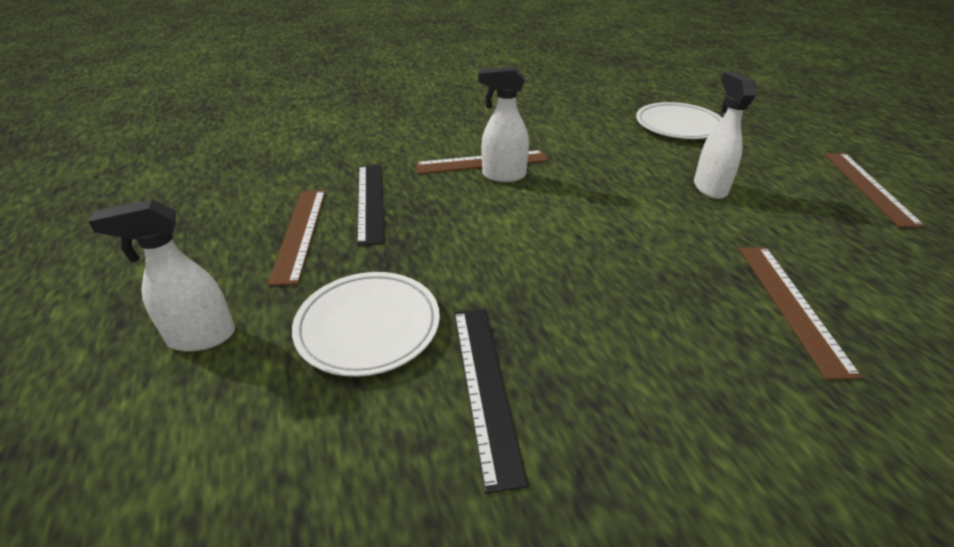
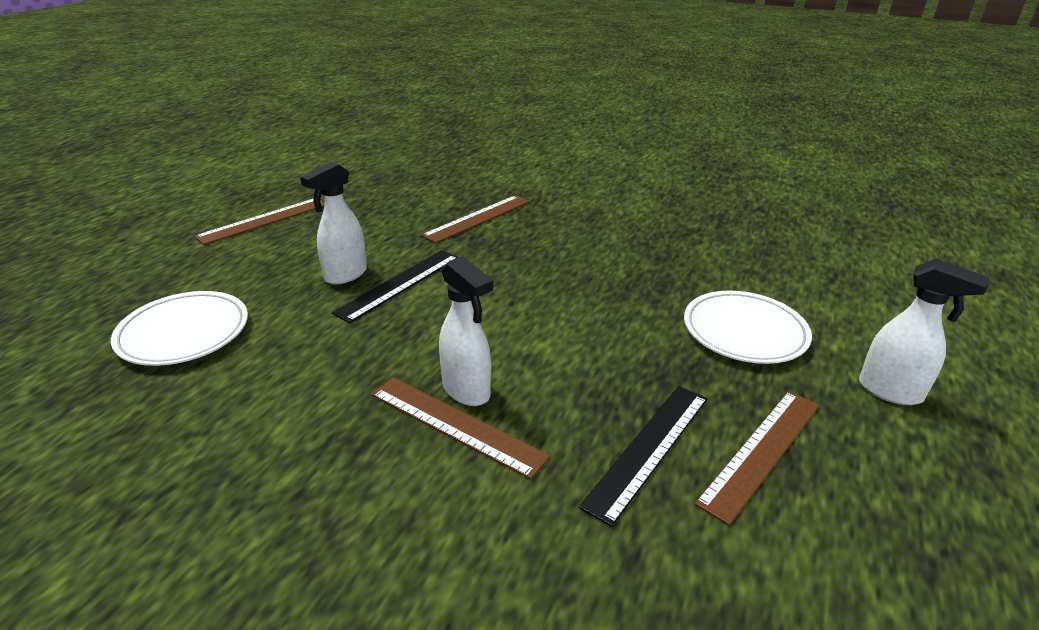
camera: 135 degrees left, 5 degrees down
black ruler [454,309,528,494] -> black ruler moved to [332,250,458,323]

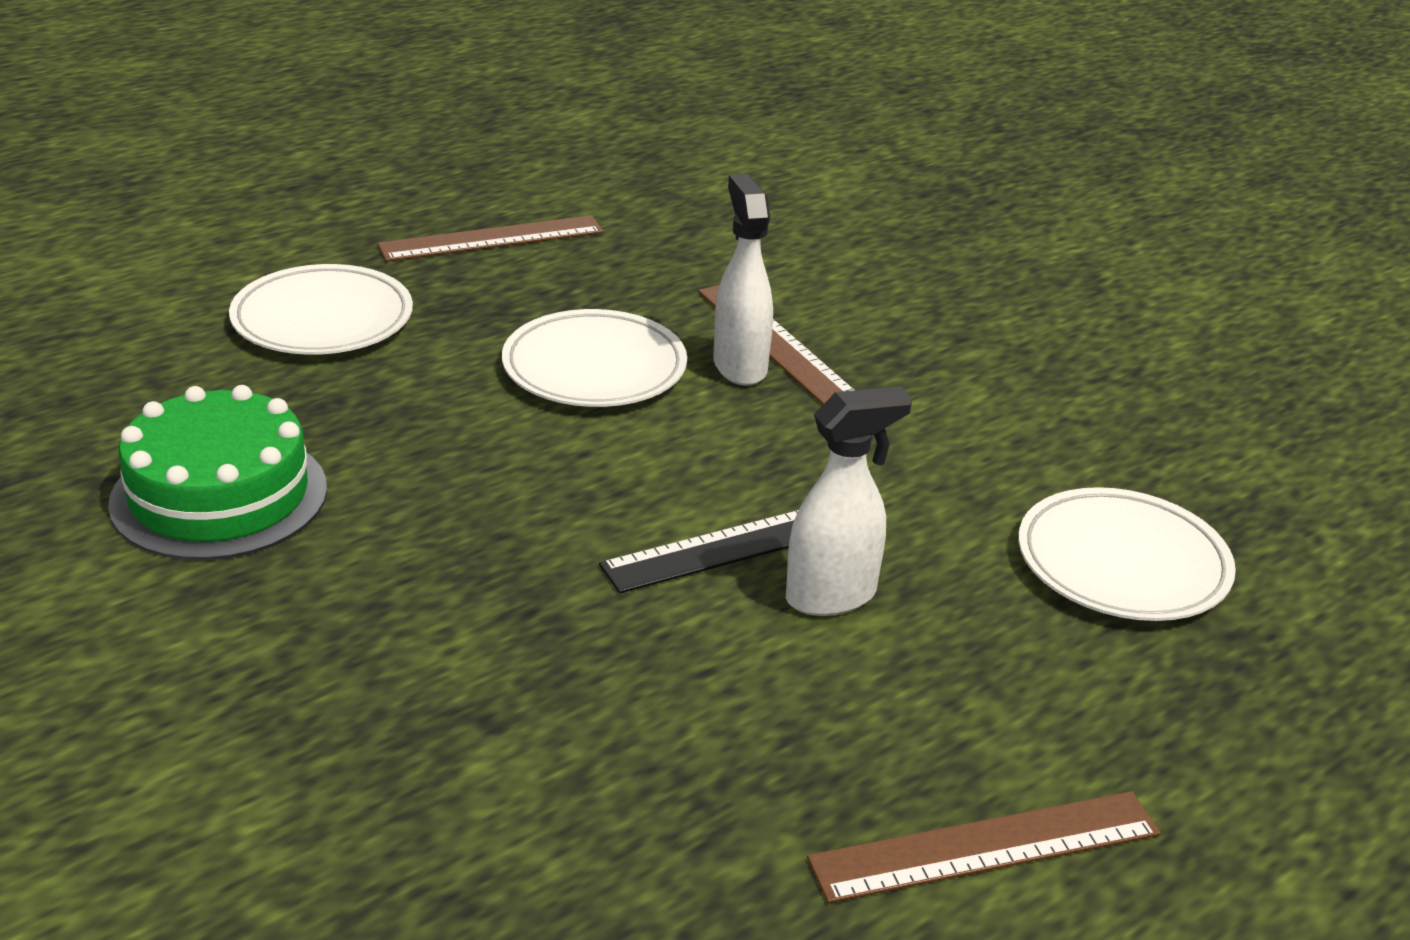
camera: 155 degrees left, 0 degrees up
brown ruler [421,196,529,243] -> none
black ruler [579,386,708,527] -> none
white spray bottle [859,259,990,405] -> none
none -> green cake [108,385,327,560]
none -> white plate [502,309,687,407]

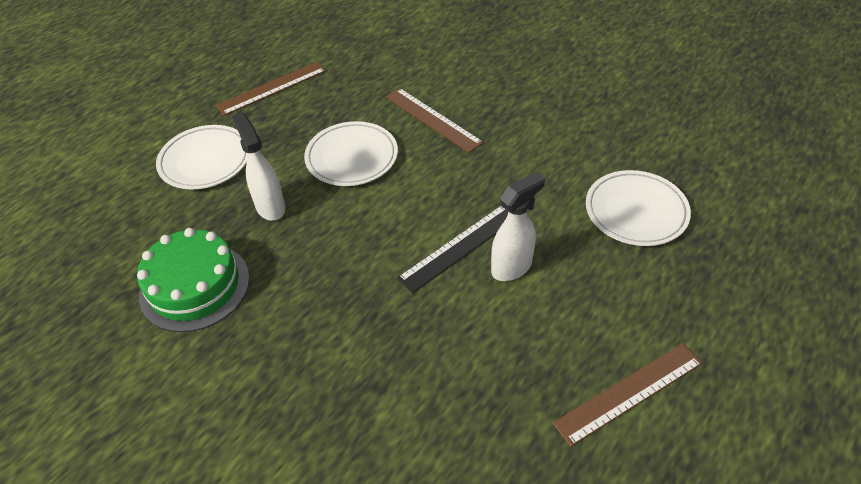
camera: 10 degrees left, 15 degrees up
white spray bottle [713,174,773,386] -> white spray bottle moved to [232,112,285,221]

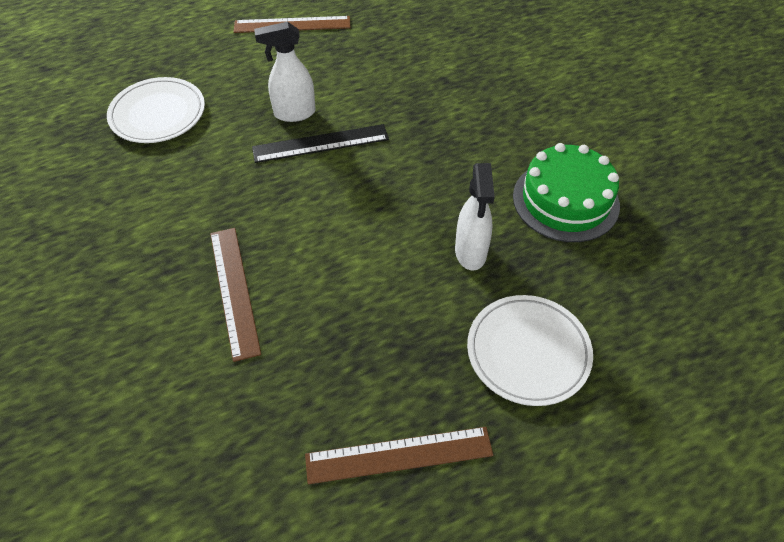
camera: 155 degrees left, 5 degrees up
white plate [304,121,398,186] -> none

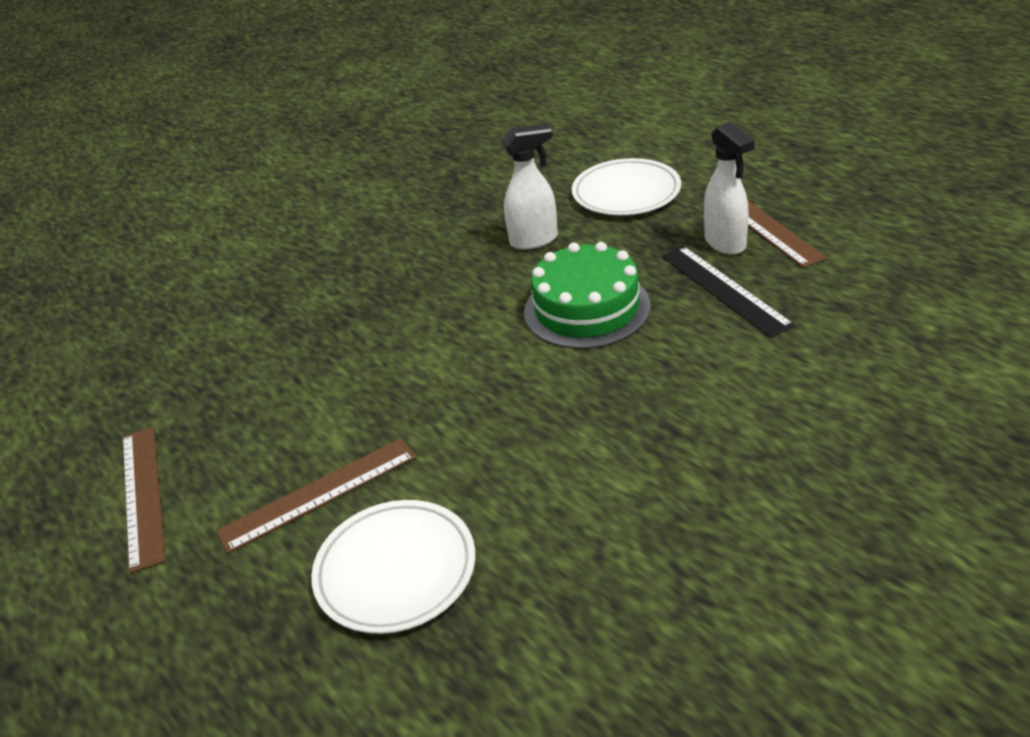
camera: 100 degrees left, 15 degrees down
brown ruler [210,228,261,362] -> brown ruler moved to [216,438,416,553]
black ruler [252,124,389,163] -> black ruler moved to [662,246,795,338]
white spray bottle [254,22,316,122] -> white spray bottle moved to [704,122,755,255]
green cake [513,143,620,242] -> green cake moved to [524,242,651,349]

